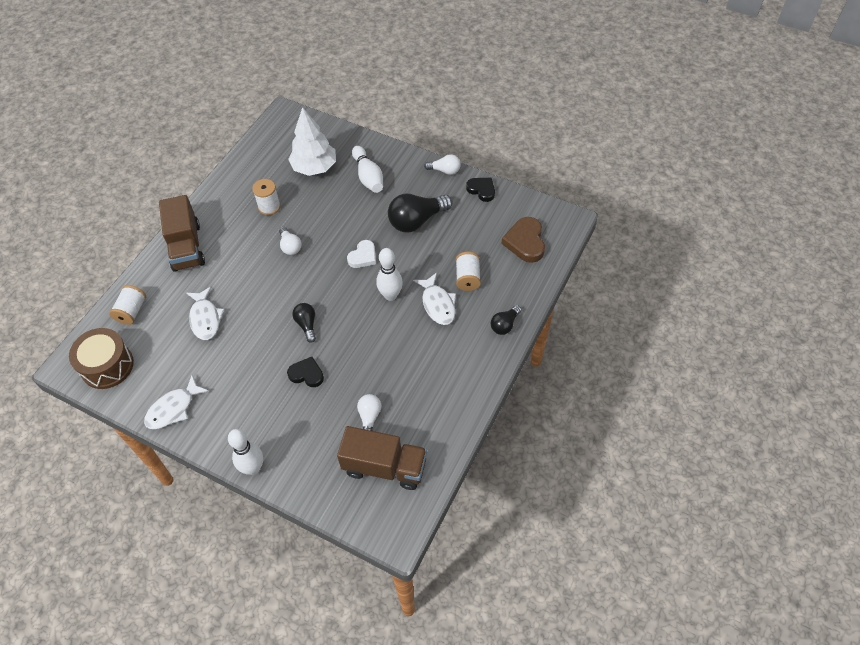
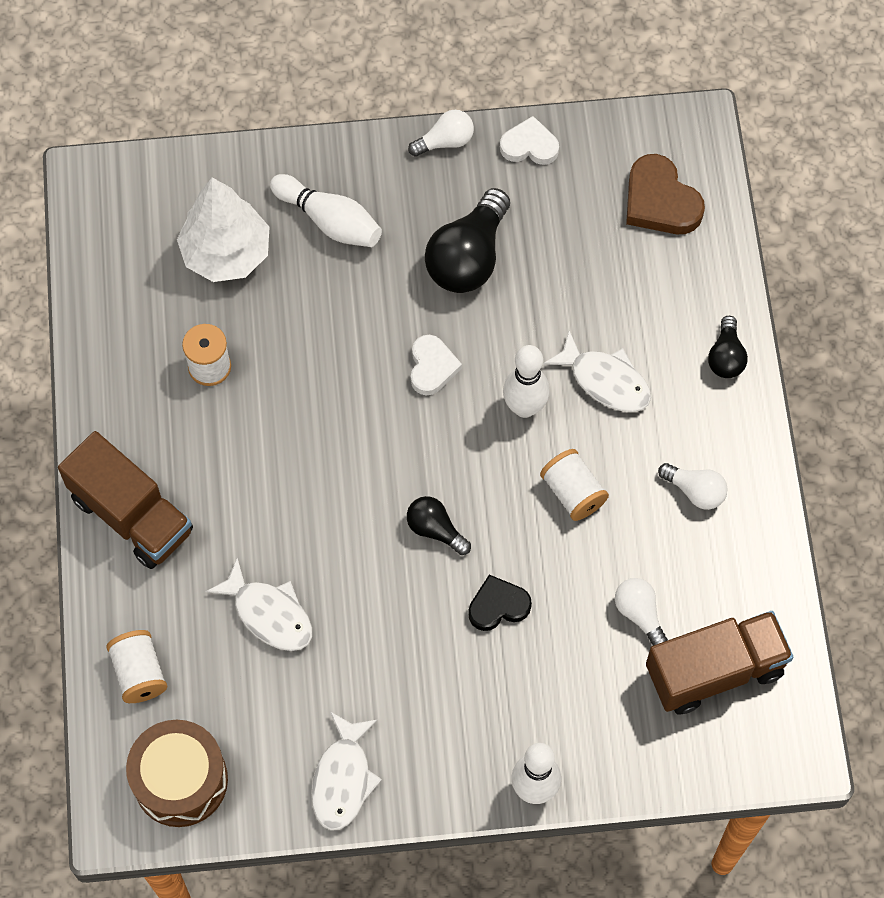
camera: 35 degrees left, 10 degrees up
white light bulb [279,227,301,255] -> white light bulb moved to [658,463,727,510]
white spool [456,252,481,291] -> white spool moved to [540,449,609,521]
black heart [466,178,495,202] -> white heart [500,116,559,165]

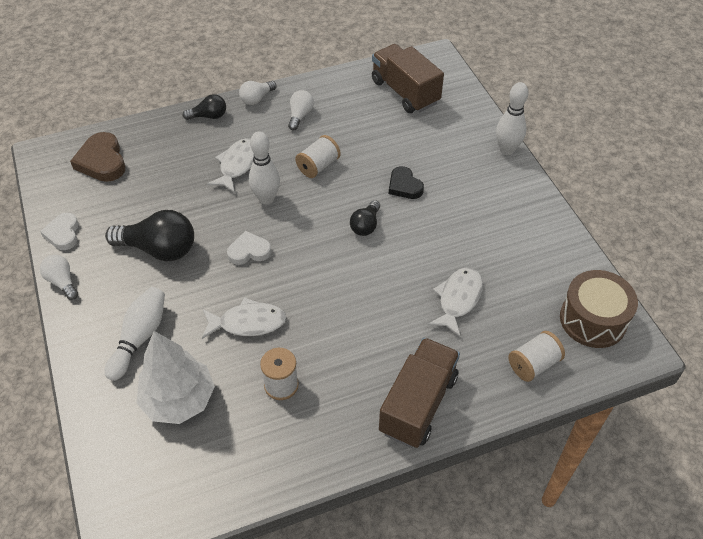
camera: 105 degrees left, 15 degrees down
white fish [311,712,382,830] -> white fish moved to [202,297,286,339]
white light bulb [615,578,668,646] -> white light bulb moved to [239,81,277,105]
brown heart [626,154,705,234] -> brown heart turned 120 degrees clockwise [70,132,125,182]

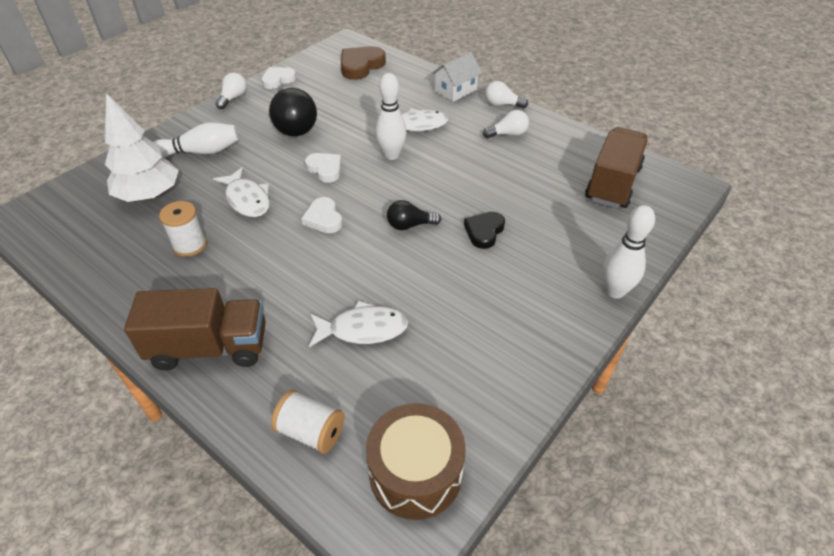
camera: 60 degrees right, 5 degrees down
black light bulb [183,94,226,120] -> white house [431,52,482,102]
white spool [295,135,341,178] -> none
none -> white heart [301,197,342,233]

